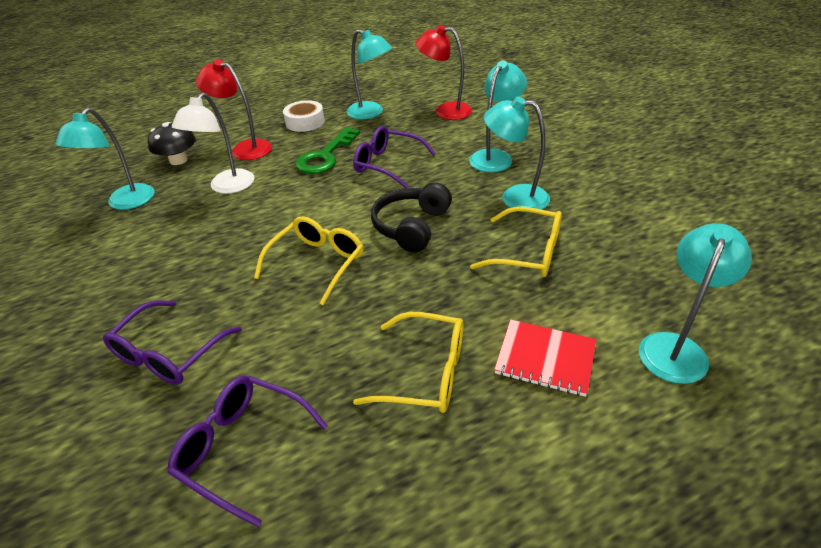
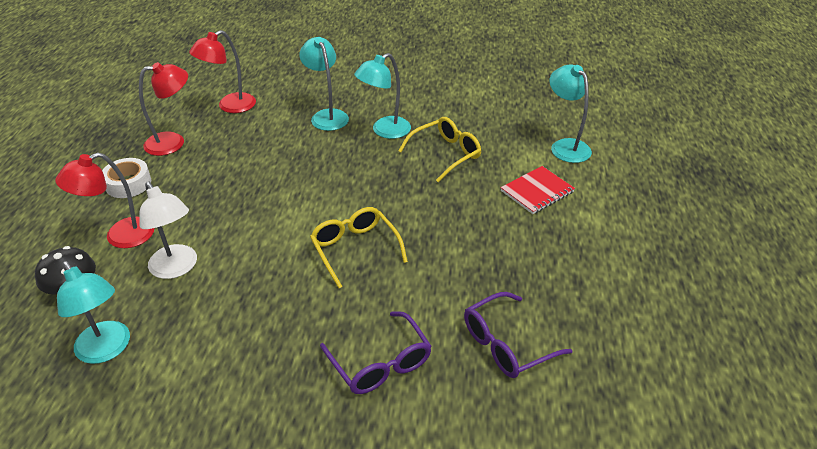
camera: 60 degrees left, 0 degrees up
green key [295,127,360,174] -> none
turquoise lamp [346,29,392,119] -> red lamp [139,62,188,156]
purple glasses [353,126,436,188] -> none
yellow glasses [353,312,463,413] -> none
black headphones [371,182,452,252] -> none

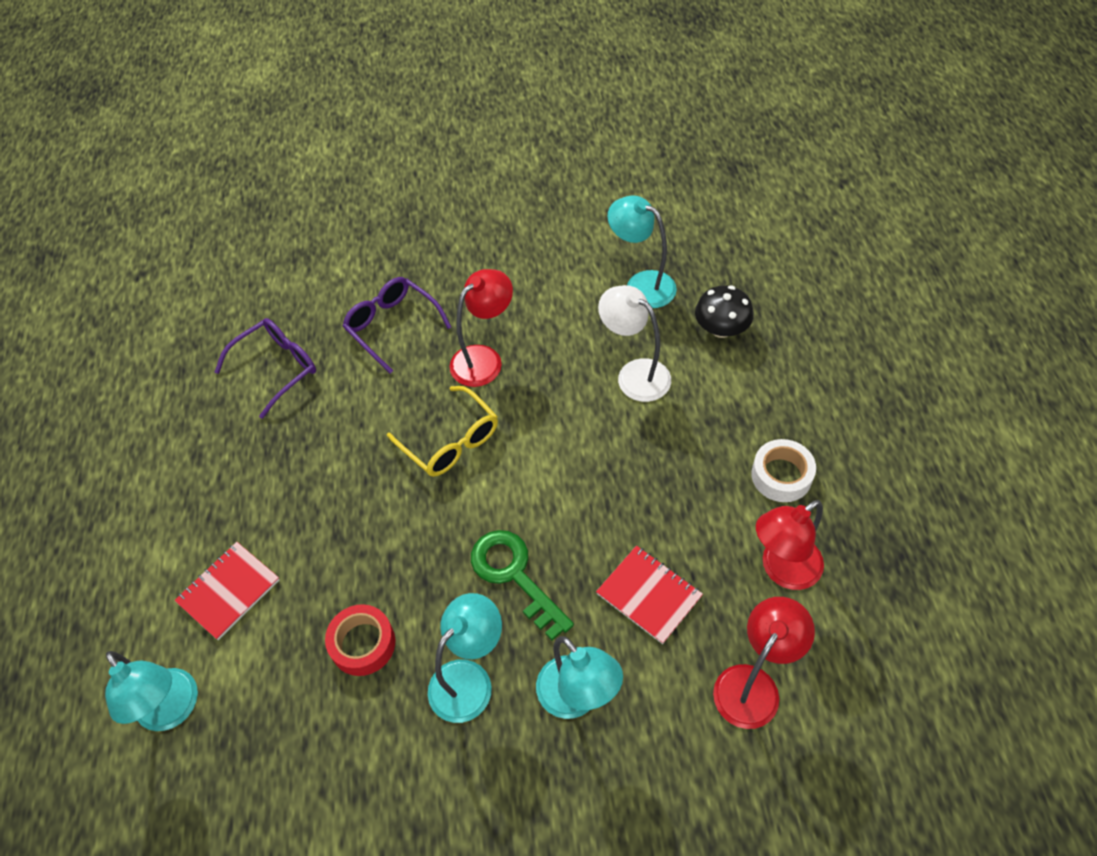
camera: 170 degrees right, 15 degrees up
red lamp [55,153,154,248] -> red lamp moved to [450,269,513,387]
yellow glasses [398,117,481,182] -> red tape [325,604,395,676]
none -> green key [471,530,574,641]
none -> red notebook [596,546,703,644]

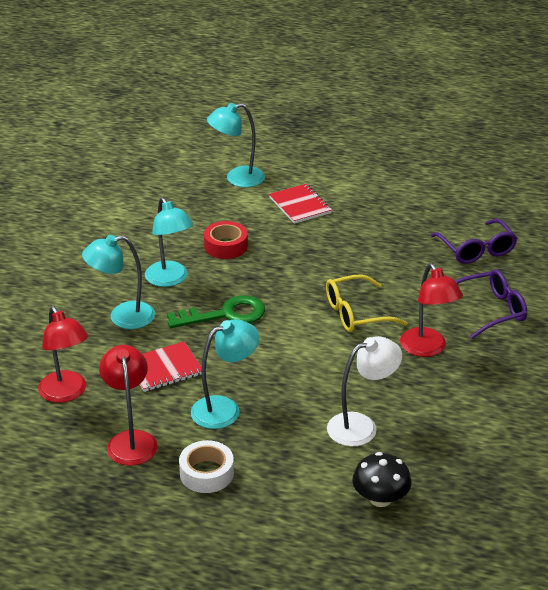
camera: 110 degrees right, 20 degrees down
turquoise lamp [608,196,677,308] -> turquoise lamp moved to [191,319,259,429]

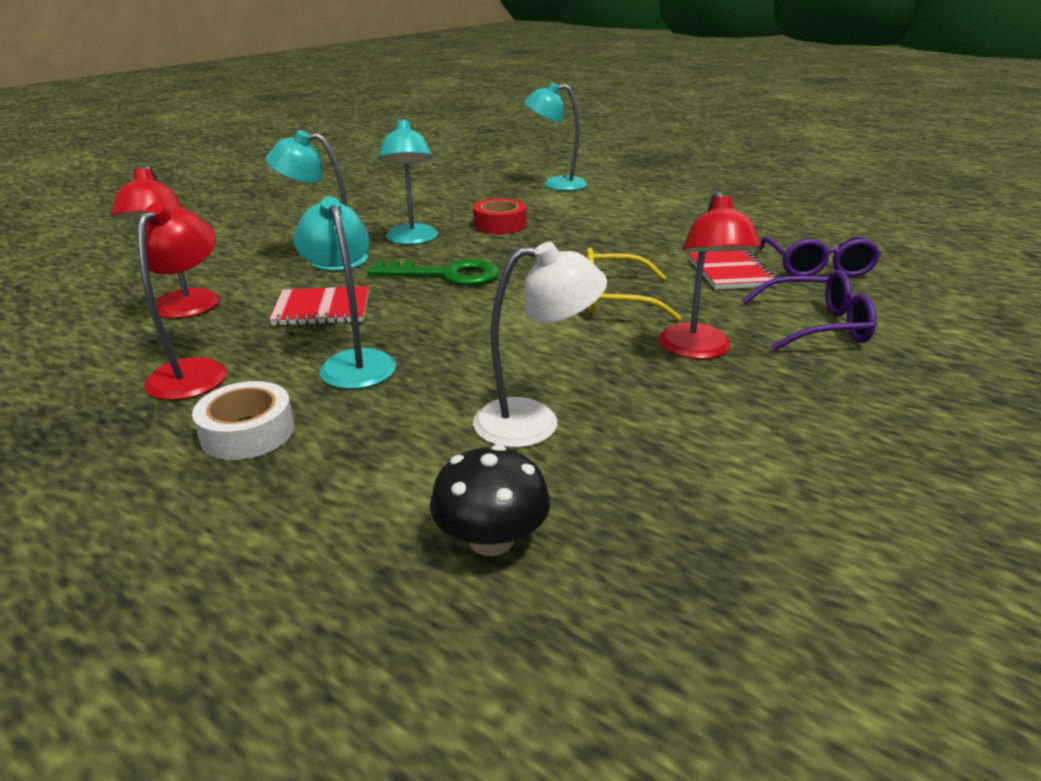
camera: 20 degrees right, 5 degrees down
turquoise lamp [191,319,259,429] -> turquoise lamp turned 105 degrees counterclockwise [293,197,396,389]
red notebook [269,184,332,224] -> red notebook moved to [689,250,777,289]

